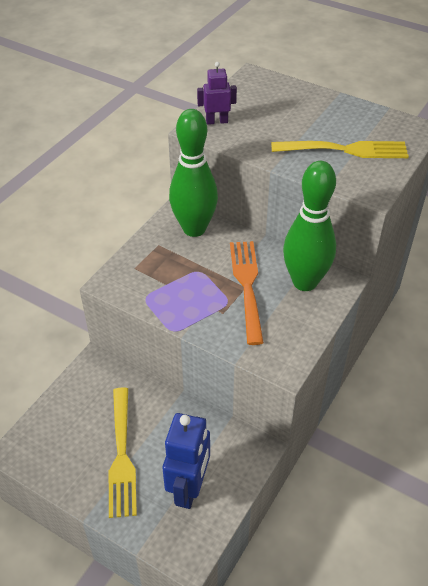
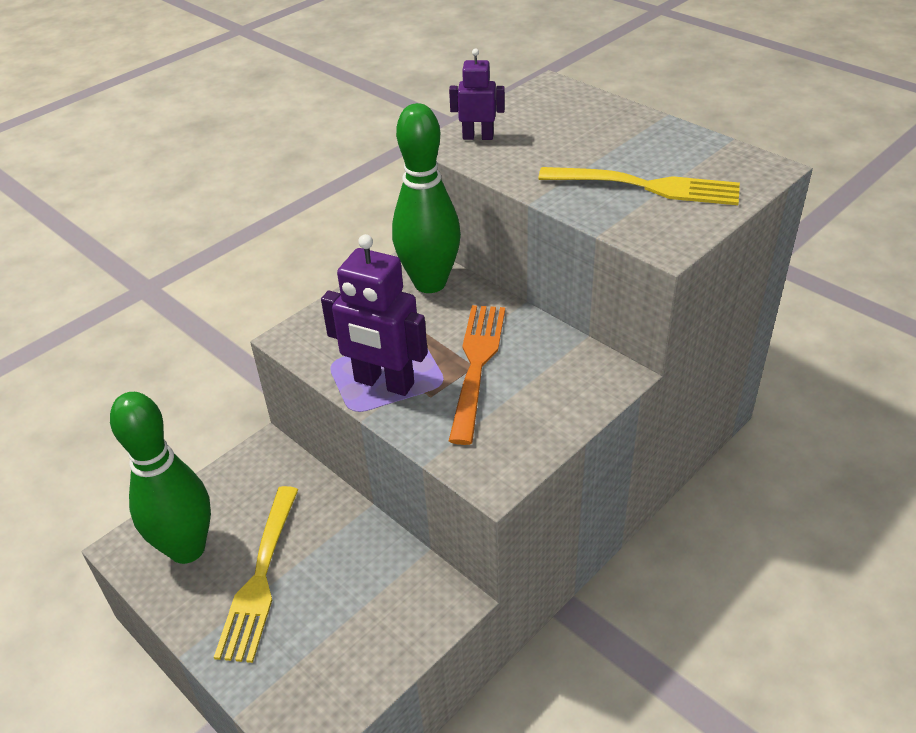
camera: 15 degrees right, 5 degrees down
blue robot [162,413,210,509] -> none
green bowling pin [283,161,336,291] -> green bowling pin moved to [110,392,211,564]
none -> purple robot [321,234,428,396]

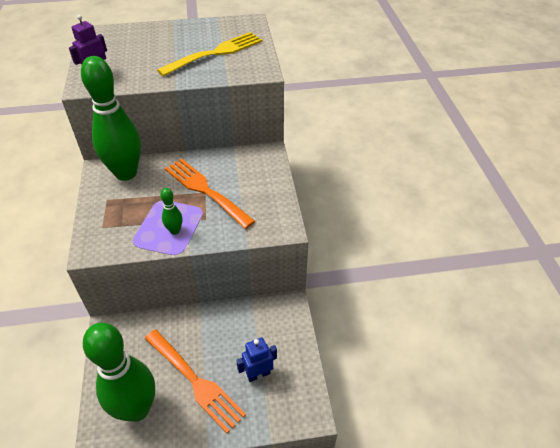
camera: 55 degrees left, 5 degrees up
yellow fork [214,486,298,663] -> orange fork [144,329,246,433]
purple robot [321,234,428,396] -> green bowling pin [160,188,183,235]
none -> blue robot [236,338,277,382]

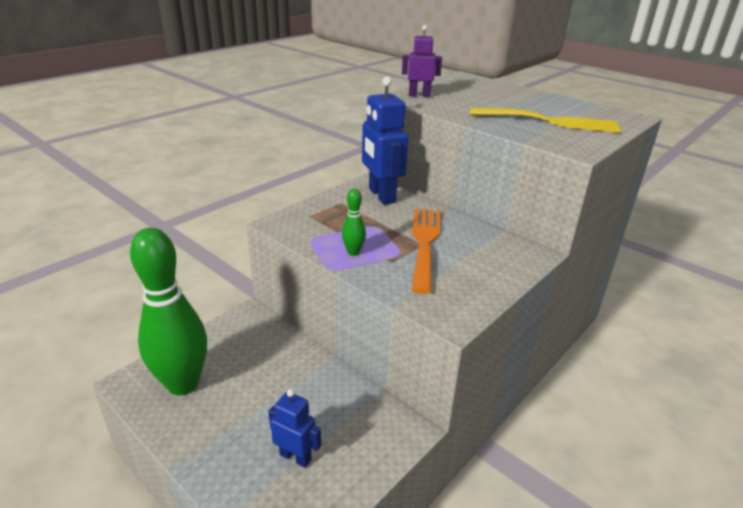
camera: 50 degrees right, 15 degrees down
green bowling pin [81,56,141,181] -> blue robot [362,77,408,205]
orange fork [144,329,246,433] -> none

